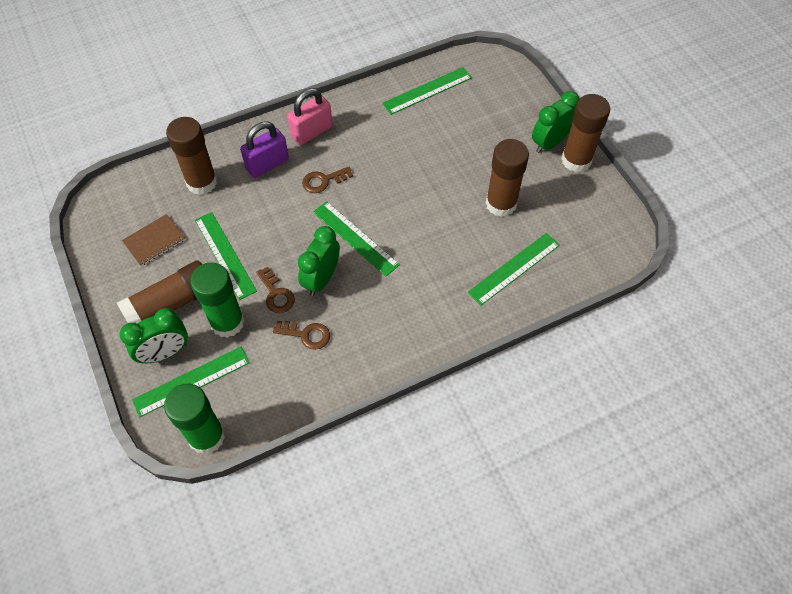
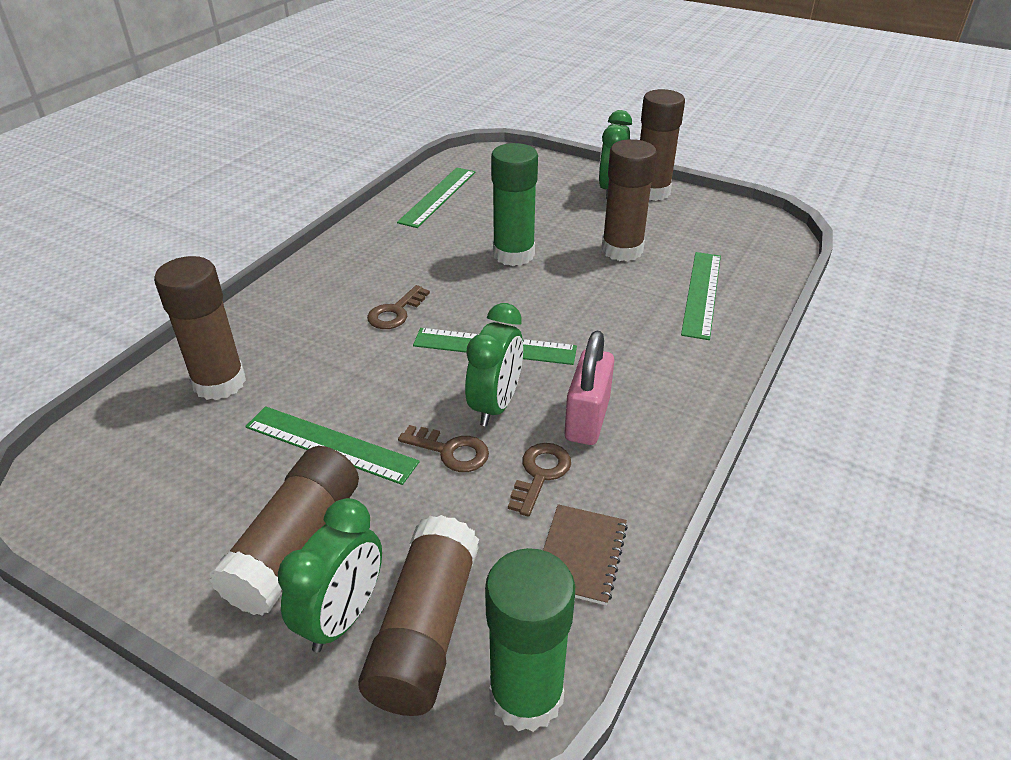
camera: 35 degrees left, 20 degrees down
brown notebook [122,214,186,266] -> brown notebook moved to [543,504,628,605]
green ruler [132,347,250,417] -> brown glue stick [358,515,479,716]
green glue stick [190,263,245,338] -> green glue stick moved to [491,143,538,266]
purple padlock [240,122,289,178] -> none
brown key [273,320,330,350] -> brown key turned 45 degrees counterclockwise [508,443,571,517]
pink padlock [287,88,332,145] -> pink padlock moved to [564,331,614,445]
green clock [298,226,340,296] -> green clock turned 150 degrees counterclockwise [465,303,523,426]

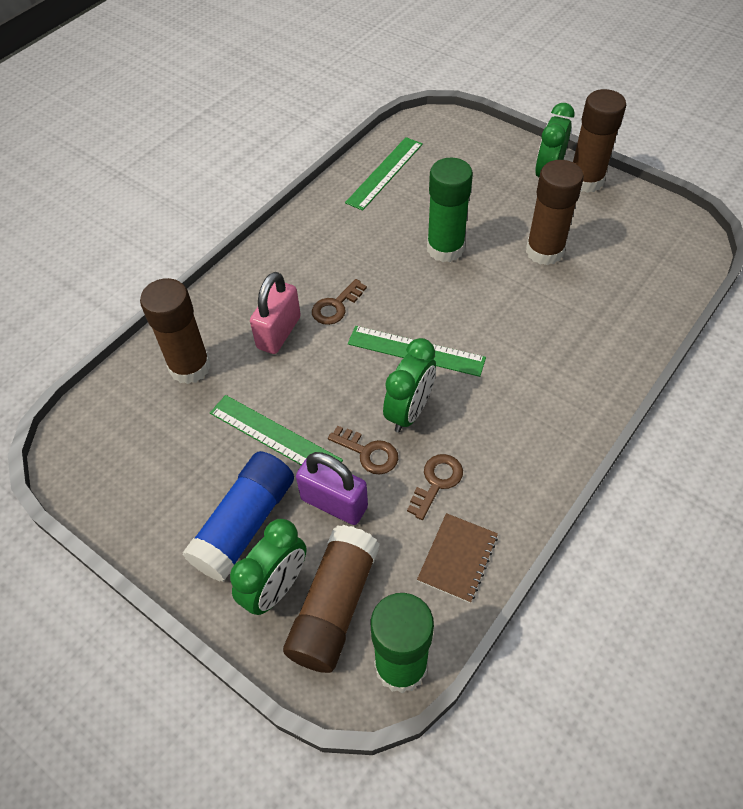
camera: 10 degrees right, 15 degrees up
brown glue stick [209,446,359,616] -> blue glue stick [182,451,294,582]
pink padlock [564,331,614,445] -> pink padlock moved to [250,272,301,354]
green ruler [681,252,721,340] -> none
none -> purple padlock [296,452,368,525]

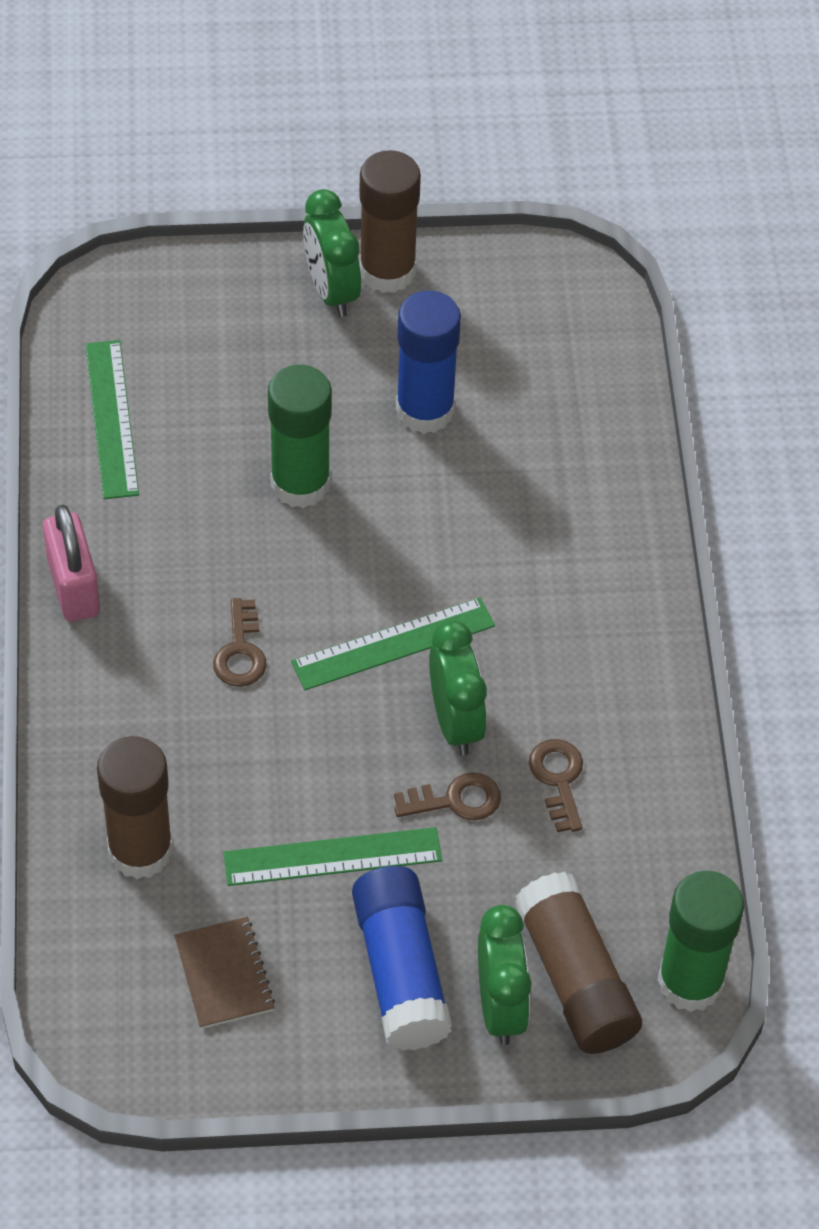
camera: 45 degrees left, 0 degrees up
pink padlock [250,272,301,354] -> pink padlock moved to [43,505,100,622]
purple padlock [296,452,368,525] -> none
brown notebook [417,513,498,603] -> brown notebook moved to [174,917,275,1029]
brown glue stick [526,160,584,265] -> blue glue stick [396,290,461,434]

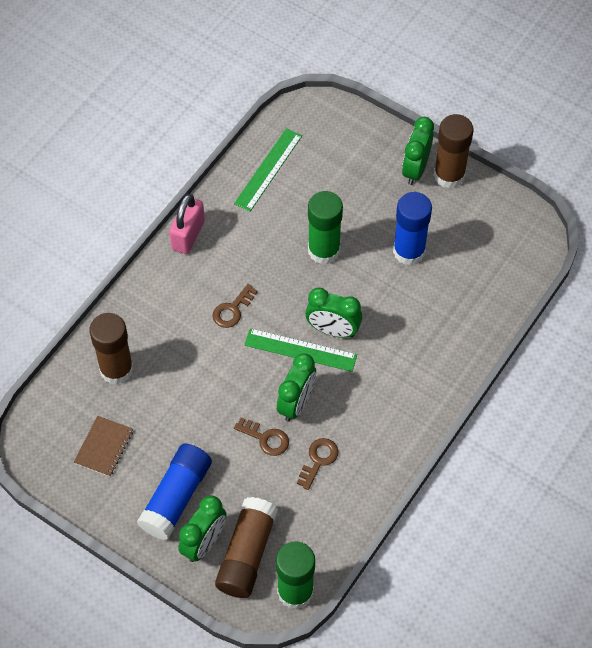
camera: 40 degrees right, 5 degrees up
green ruler [223,827,442,886] -> none
none -> green clock [305,288,362,338]

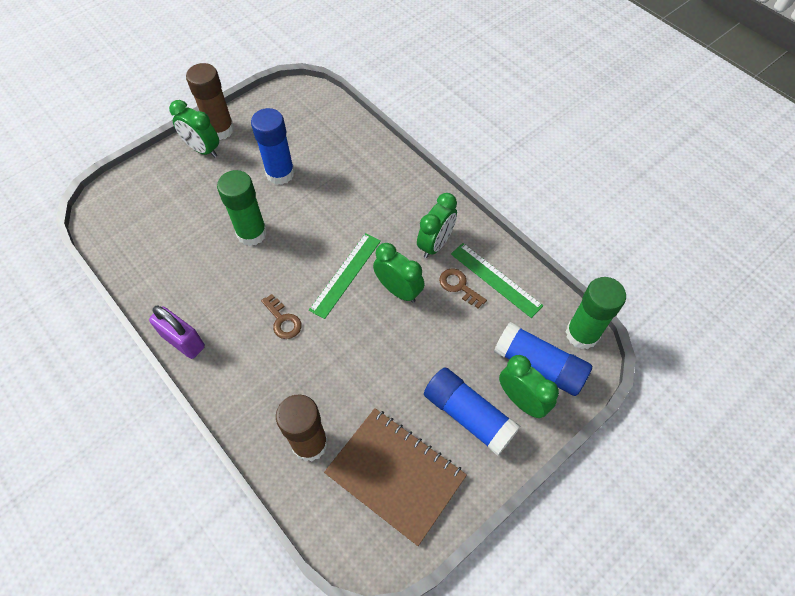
camera: 75 degrees left, 0 degrees up
brown notebook [74,416,133,477] -> brown notebook [324,408,467,546], size x1.94
pink padlock [169,194,205,254] -> purple padlock [149,306,205,359]
brown glue stick [215,497,278,598] -> blue glue stick [494,322,592,396]
green ruler [234,128,302,212] -> green ruler moved to [451,243,543,318]
brown key [234,418,289,456] -> none
green clock [305,288,362,338] -> green clock moved to [417,193,457,258]

